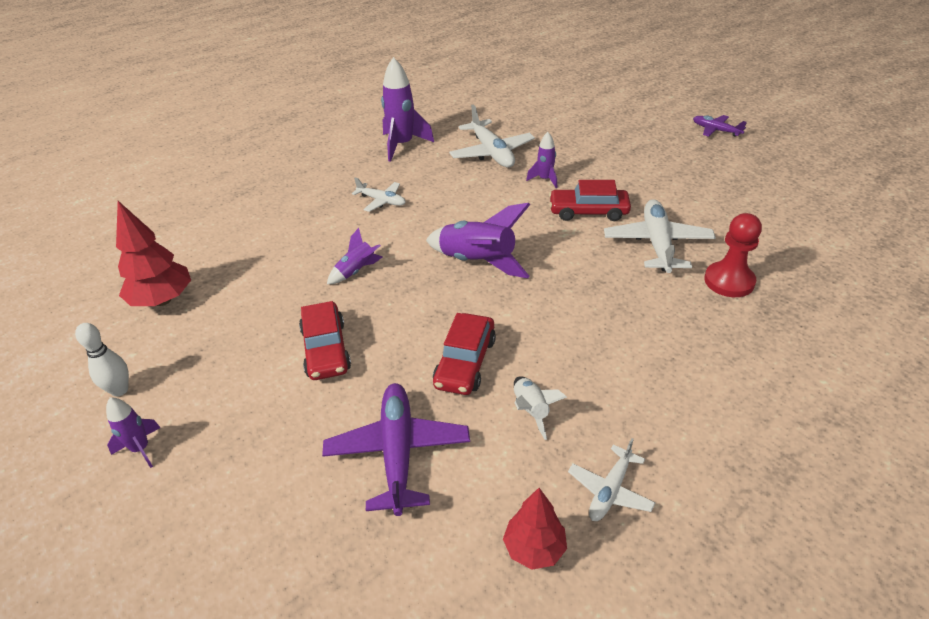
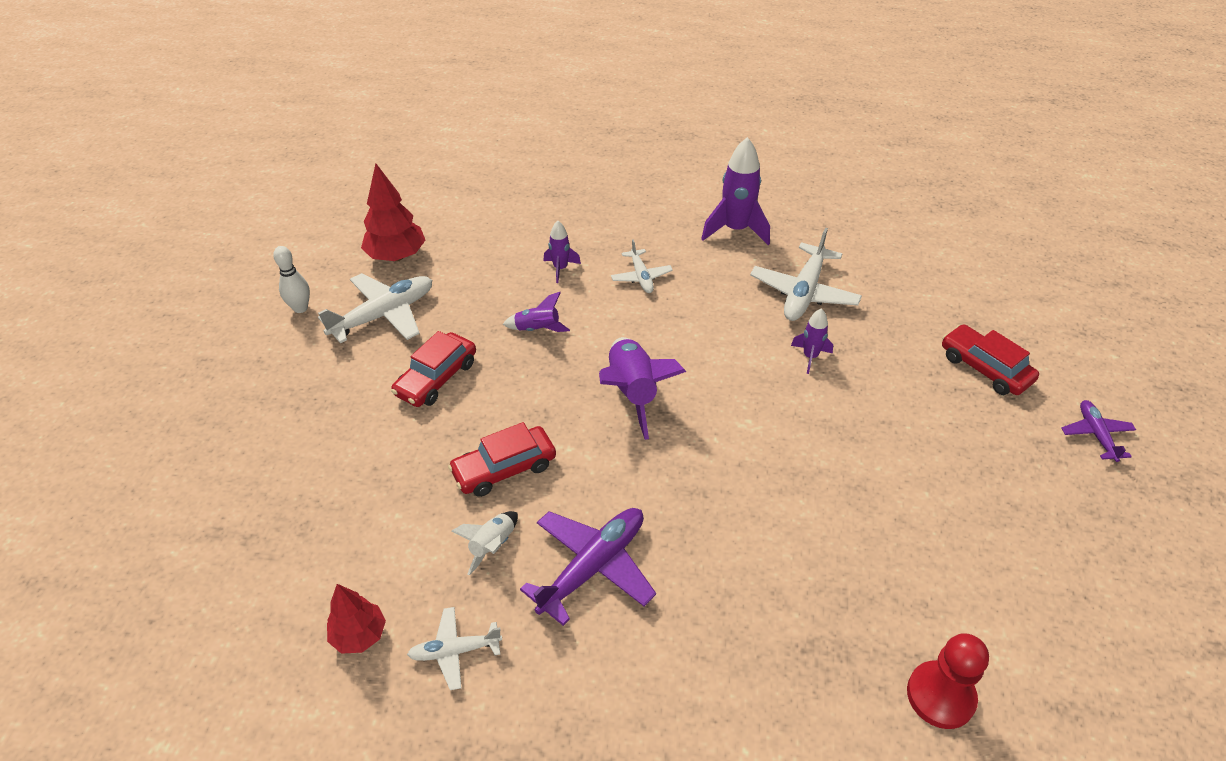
camera: 45 degrees right, 5 degrees up
purple rocket [106,397,161,468] -> purple rocket moved to [543,221,581,283]
purple plane [322,383,470,516] -> purple plane moved to [520,508,656,626]
red car [549,180,631,221] -> red car moved to [942,324,1039,395]
white plane [604,199,716,273] -> white plane moved to [318,273,432,343]
red pawn [704,213,762,297] -> red pawn moved to [907,633,989,729]

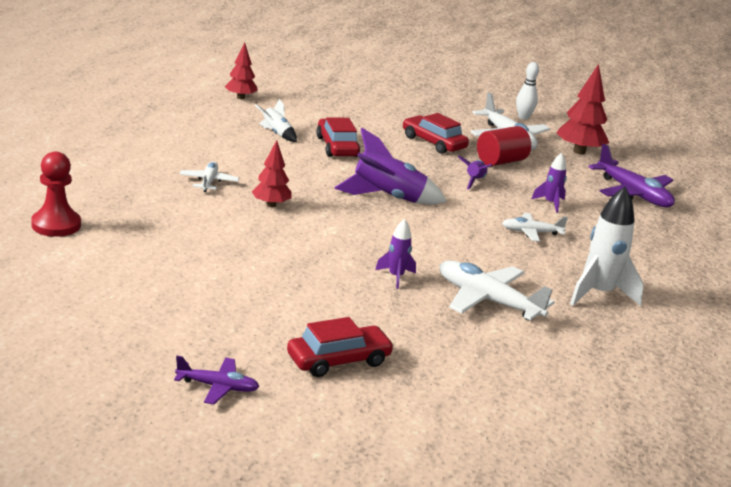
camera: 100 degrees right, 20 degrees down
white plane [407,607,502,690] -> white plane moved to [179,161,239,192]
purple plane [520,508,656,626] -> purple plane moved to [588,144,675,207]
purple rocket [701,137,770,245] -> white rocket [570,187,644,306]
none -> red tree [252,140,292,207]
none -> red cylinder [477,126,531,166]

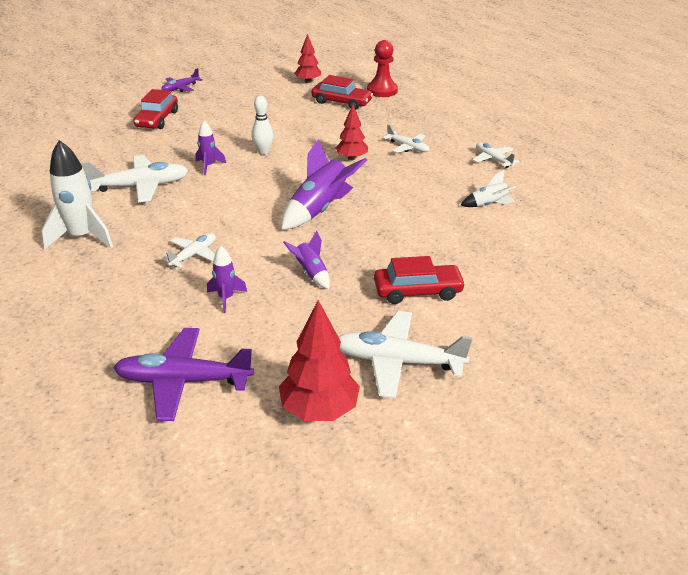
camera: 130 degrees right, 10 degrees up
red tree [225,42,258,99] -> red tree moved to [294,34,321,83]
red car [316,117,360,157] -> red car moved to [312,75,373,110]
red cylinder [477,126,531,166] -> none
white bowling pin [516,62,539,120] -> white bowling pin moved to [251,96,273,155]
none -> white plane [473,142,519,168]

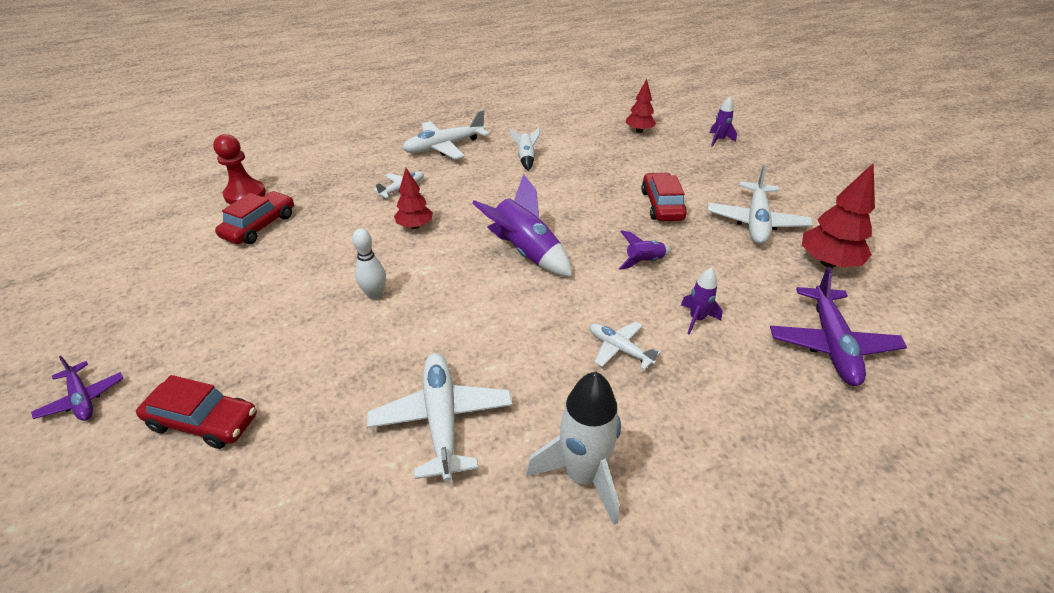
camera: 85 degrees left, 5 degrees up
purple rocket [195,121,226,175] -> purple rocket moved to [710,96,737,147]
red tree [294,34,321,83] -> red tree moved to [626,79,656,133]
white plane [473,142,519,168] -> white plane [403,110,489,159], size x1.75

